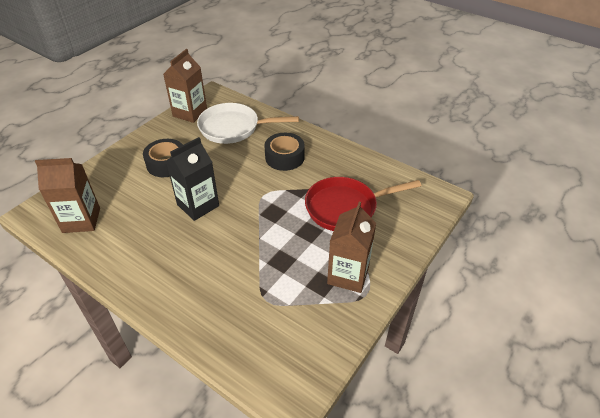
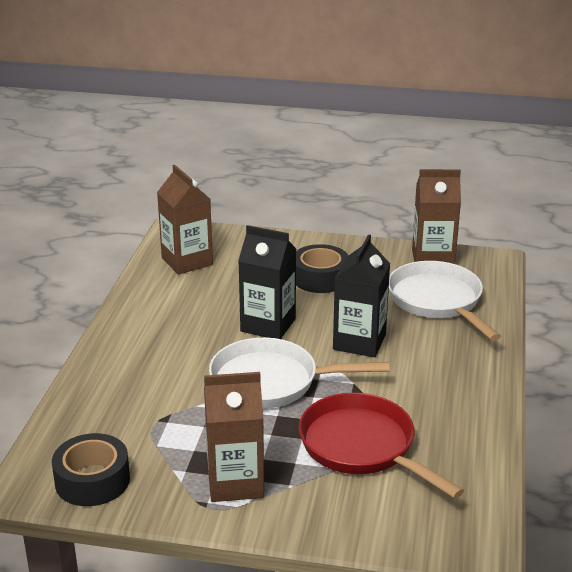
camera: 65 degrees right, 15 degrees down
black tape [264,133,305,171] -> black tape moved to [52,433,130,506]
none -> white pan [209,337,390,408]
none -> black carton [333,234,390,357]

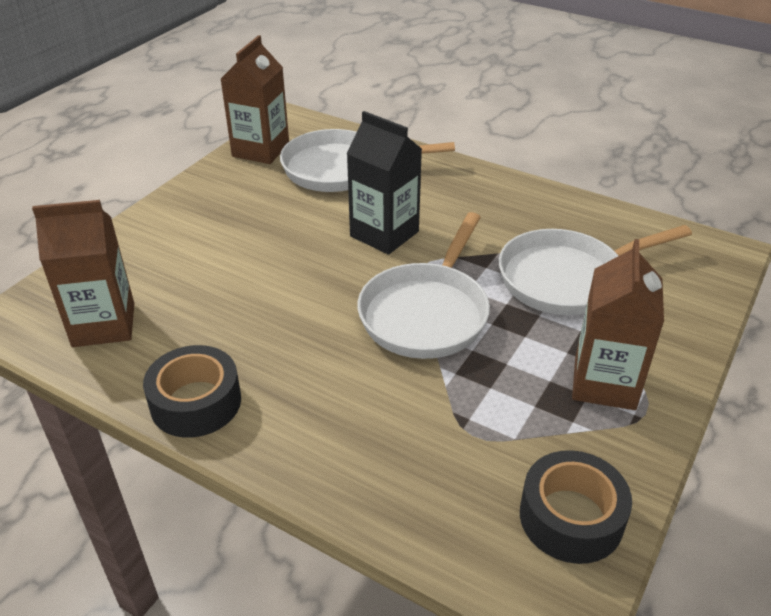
camera: 70 degrees left, 10 degrees up
black carton [238,225,296,339] -> none
black tape [296,244,348,293] -> black tape moved to [143,345,241,438]
red pan [299,393,464,499] -> white pan [499,225,692,315]

